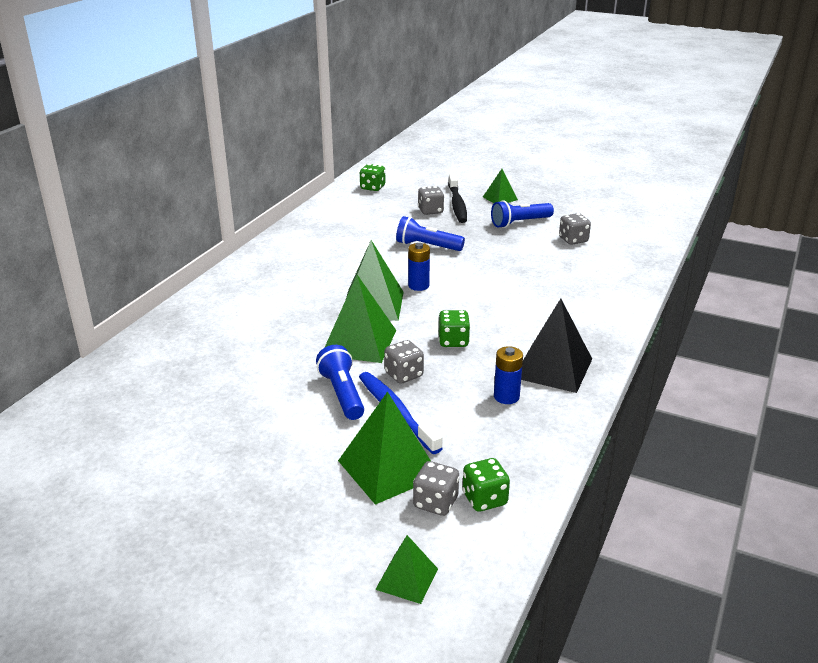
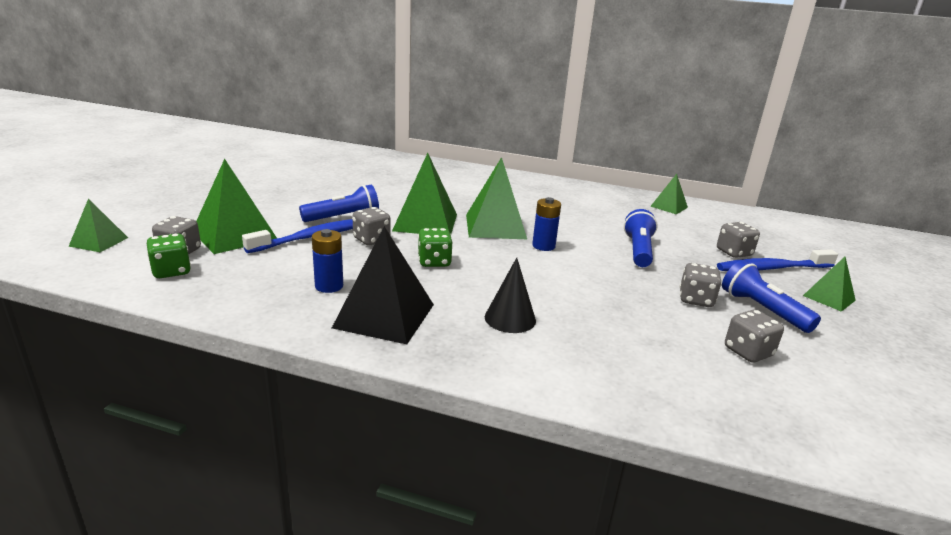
camera: 80 degrees right, 5 degrees down
green dice [360,164,385,191] -> none
black toothbrush [448,174,467,223] -> blue toothbrush [717,249,838,271]
none -> black cone [485,258,536,333]
none -> green pyramid [650,174,688,214]
none -> grey dice [680,263,721,307]

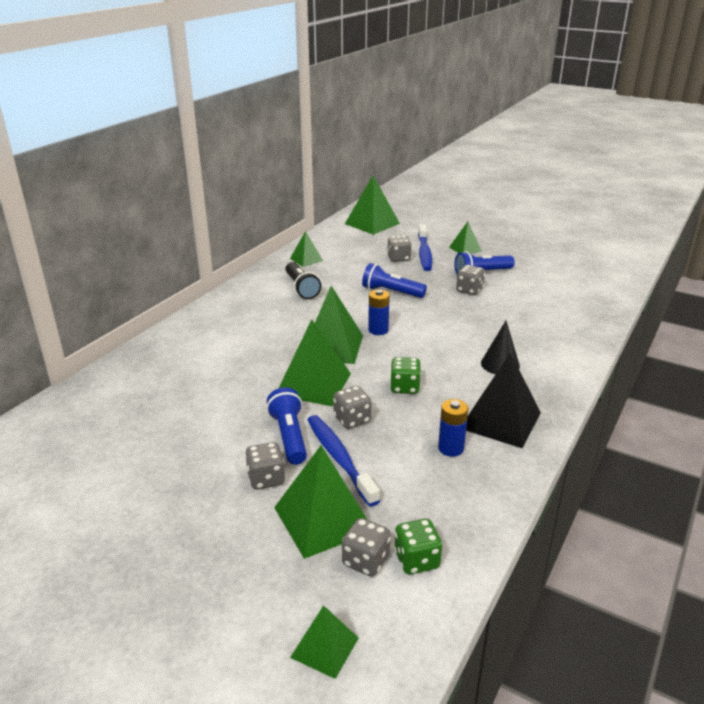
camera: 75 degrees left, 5 degrees up
grey dice [725,310,784,362] -> grey dice moved to [245,442,285,490]
none -> black flashlight [285,262,321,299]
none -> green pyramid [345,176,400,235]

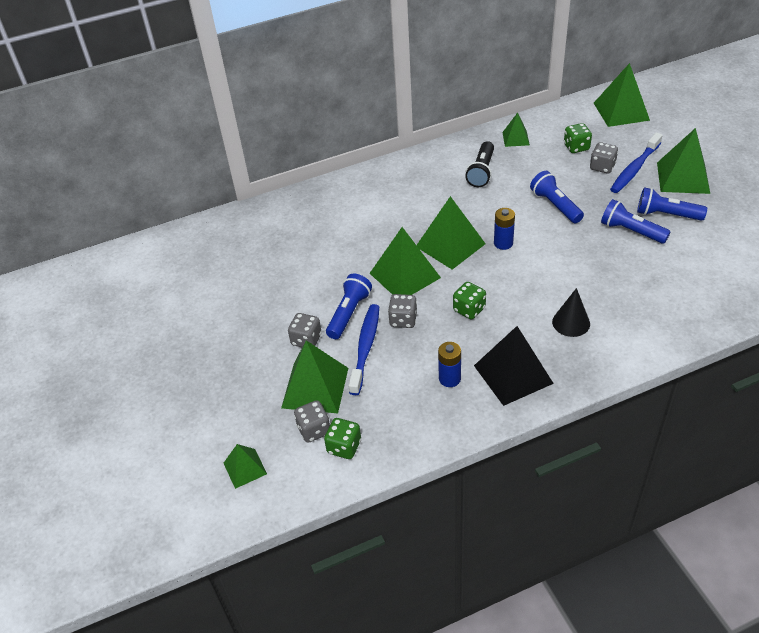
camera: 40 degrees right, 15 degrees up
green pyramid [449,222,482,254] -> green pyramid [657,128,710,194], size x1.80
grey dice [456,265,485,295] -> blue flashlight [601,199,671,244]
none -> green dice [564,123,592,153]

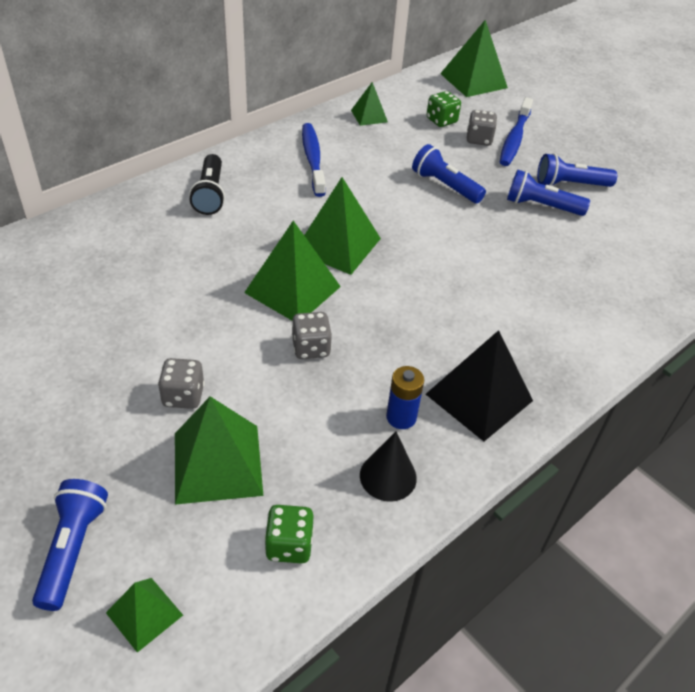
camera: 25 degrees left, 0 degrees up
grey dice [294,400,330,442] -> none
blue flashlight [326,274,372,339] -> blue flashlight moved to [32,479,108,611]
blue toothbrush [348,304,379,395] -> blue toothbrush moved to [302,123,326,197]
green dice [453,282,486,319] -> none
black flashlight [465,141,494,187] -> black flashlight moved to [189,154,225,215]
blue battery [494,208,515,250] -> none
black cone [552,288,590,337] -> black cone moved to [360,431,417,502]
green pyramid [657,128,710,194] -> none

